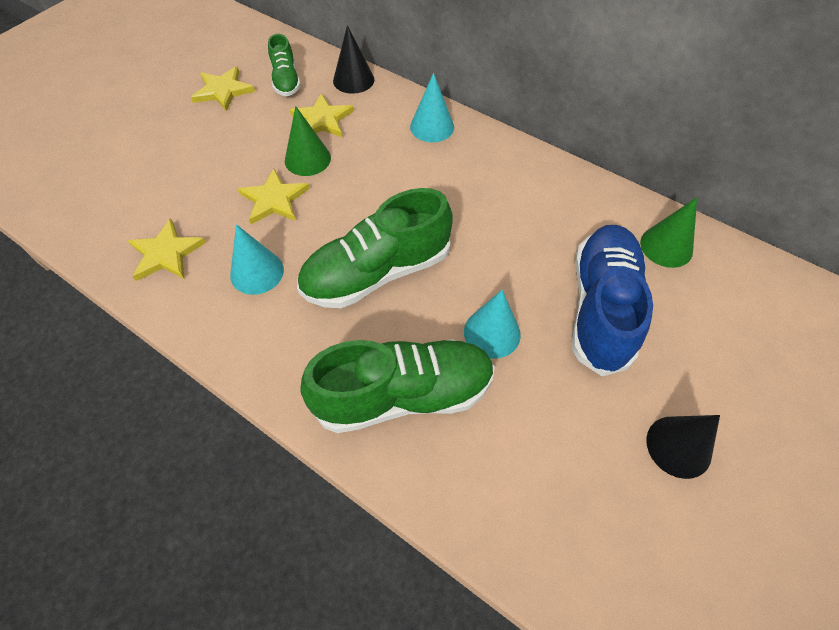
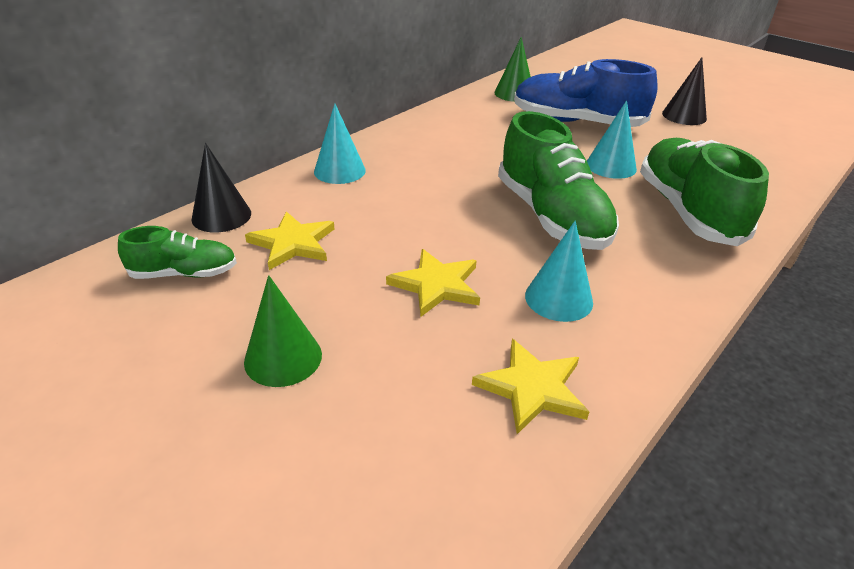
camera: 85 degrees left, 20 degrees down
yellow star [191,67,255,111] -> none
green cone [285,106,331,176] -> green cone moved to [244,275,322,387]

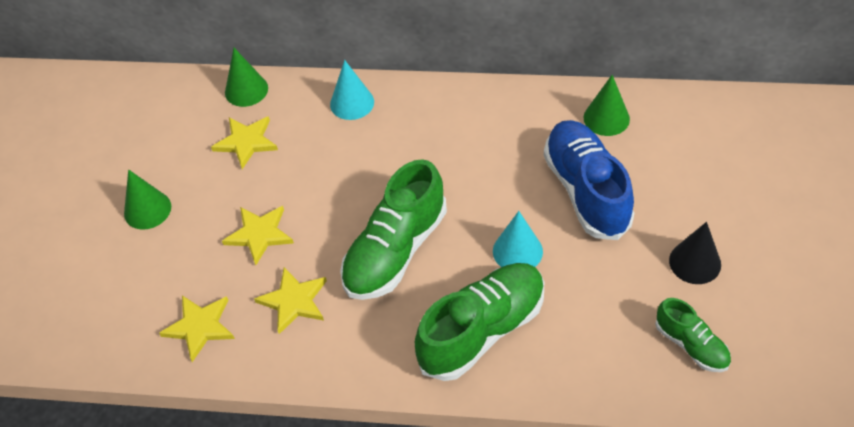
camera: 60 degrees right, 15 degrees up
green shoe [118,226,237,279] -> green shoe moved to [655,298,731,372]
black cone [192,143,251,233] -> green cone [225,48,268,107]
turquoise cone [525,221,593,322] -> yellow star [254,267,327,334]

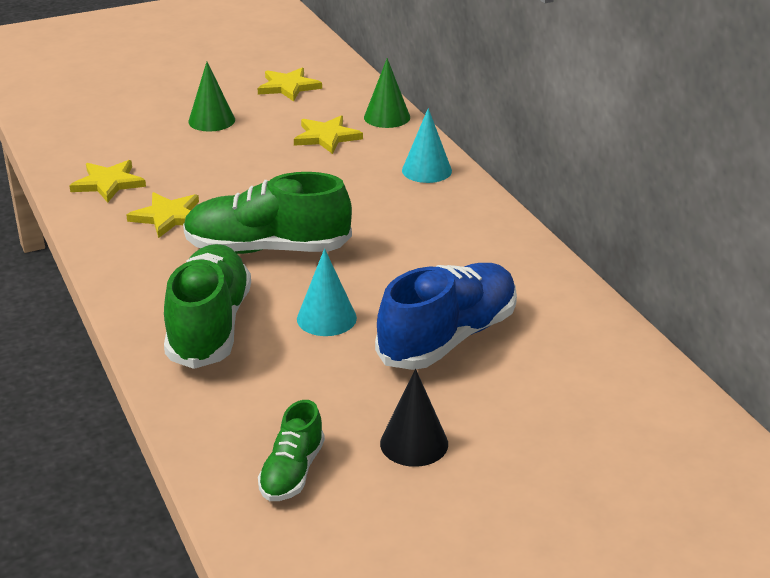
camera: 55 degrees right, 20 degrees down
yellow star [222,206,294,265] -> yellow star moved to [258,67,322,102]
green shoe [415,263,544,381] -> green shoe turned 105 degrees counterclockwise [164,244,251,369]
green cone [584,75,630,136] -> none

